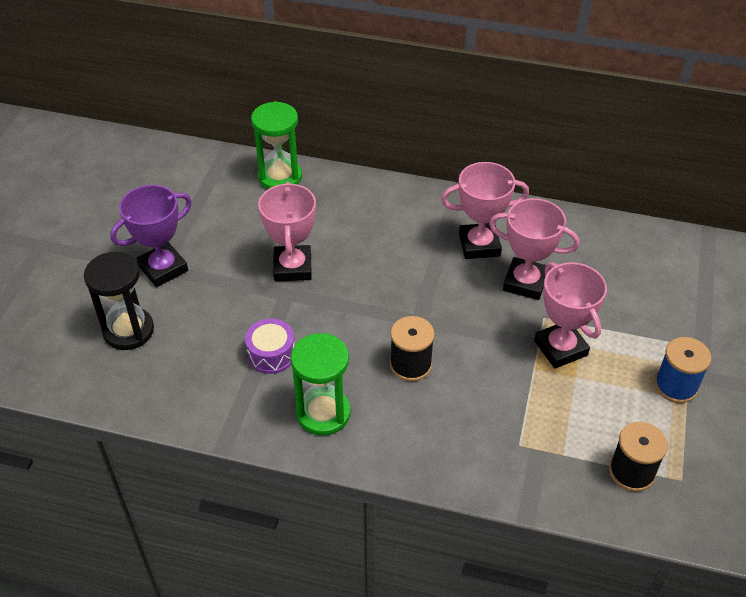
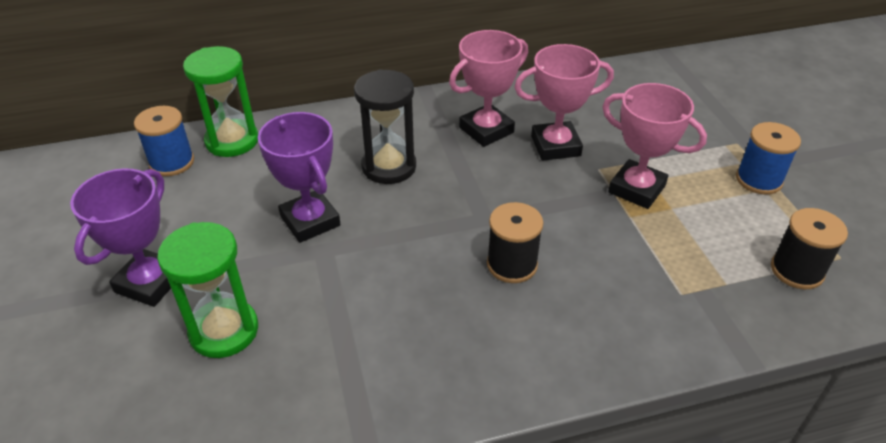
camera: 30 degrees left, 5 degrees down
black hourglass [84,252,154,350] -> black hourglass moved to [354,69,416,184]
purple drum [245,319,294,374] -> none
pink trophy [258,182,316,282] -> purple trophy [258,112,341,243]
green hourglass [291,333,351,436] -> green hourglass moved to [157,222,258,358]
none -> blue spool [134,106,194,176]

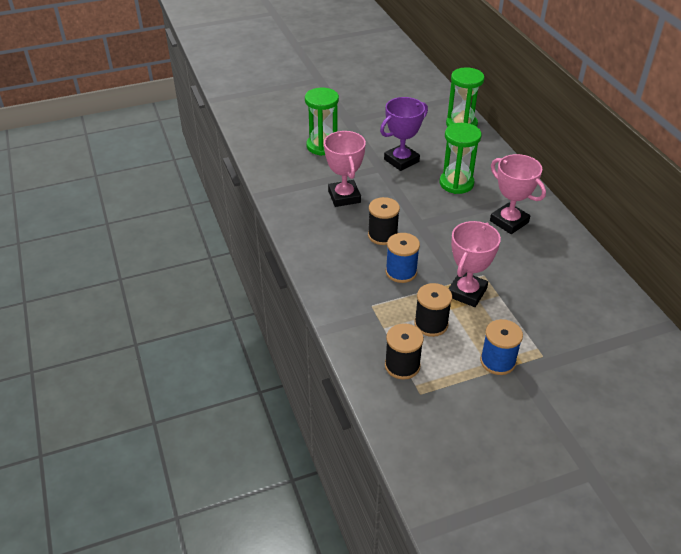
camera: 85 degrees right, 0 degrees up
purple trophy [70,168,171,307] -> none
blue spool [134,106,194,176] -> blue spool moved to [386,233,420,283]
black hourglass [354,69,416,184] -> green hourglass [440,123,482,194]
pink trophy [514,44,614,161] -> pink trophy moved to [324,131,366,207]
none -> black spool [414,283,452,337]

